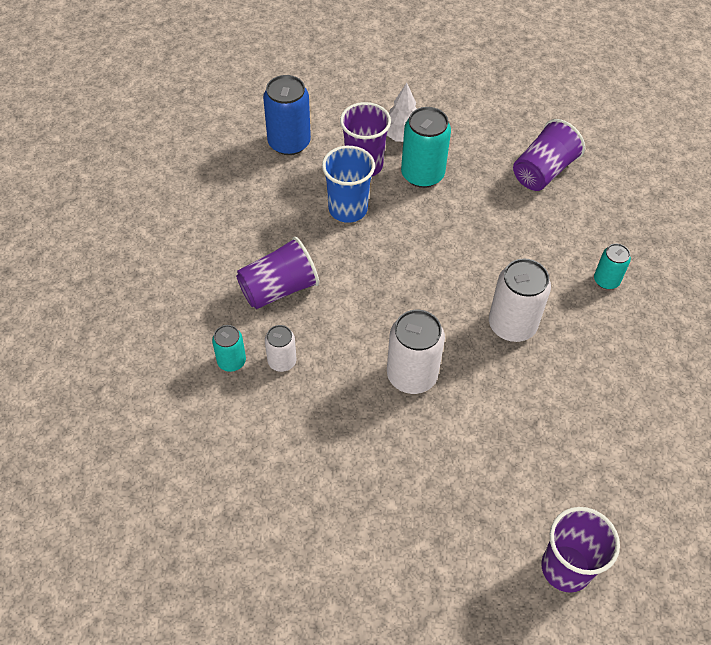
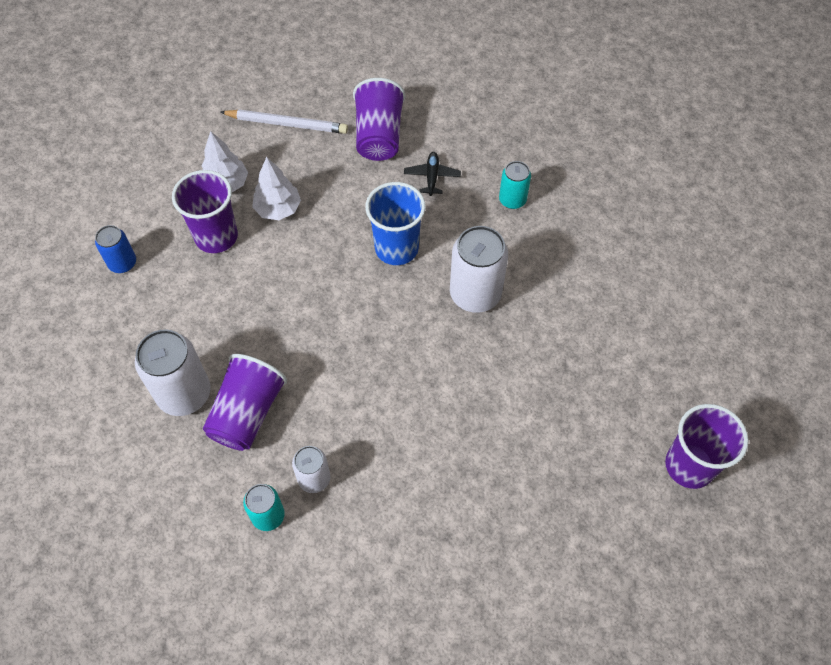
camera: 40 degrees left, 5 degrees up
blue can [263,75,311,155] -> blue can [95,225,136,273], size x0.57
blue cup [322,146,375,223] -> blue cup moved to [365,182,426,265]
white can [387,310,445,394] -> white can moved to [135,329,211,416]
turquoise can [401,107,451,188] -> white tree [252,157,301,220]
none -> white pencil [220,110,348,134]
none -> black plane [404,152,461,196]

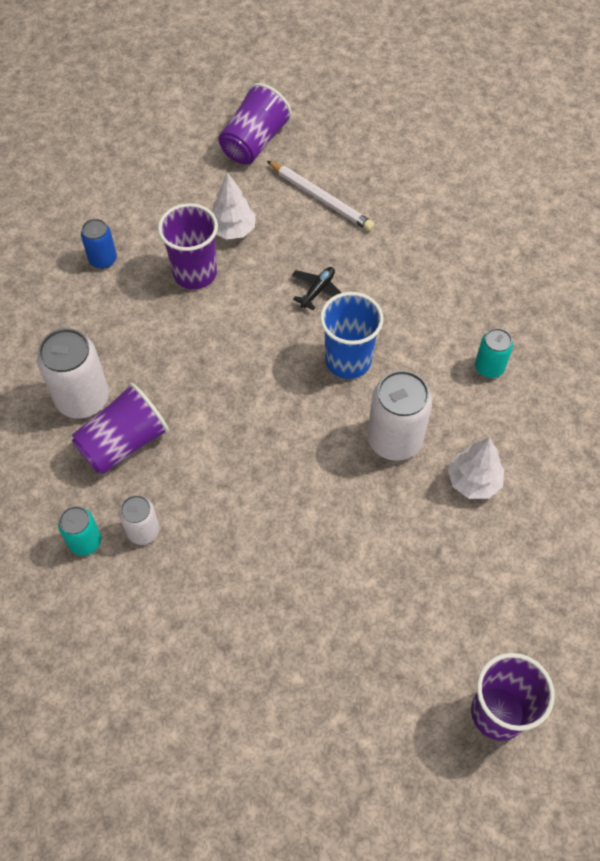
camera: 30 degrees right, 0 degrees up
white tree [252,157,301,220] -> white tree moved to [448,437,504,499]
purple cup [353,78,405,161] -> purple cup moved to [218,83,292,165]
black plane [404,152,461,196] -> black plane moved to [292,267,342,310]

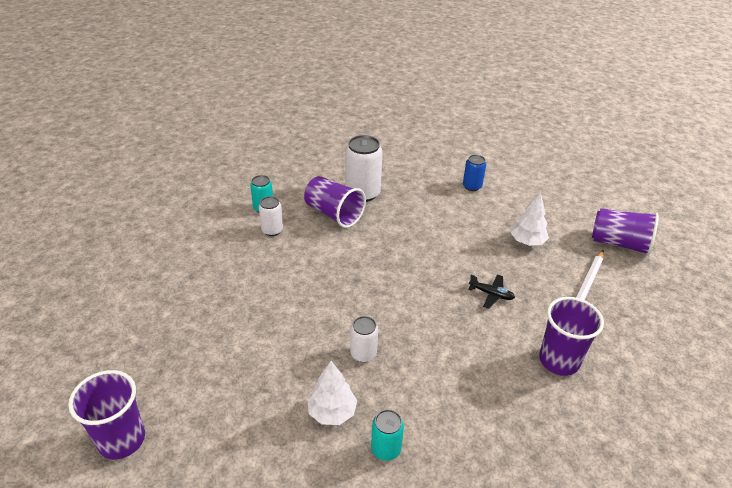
camera: 80 degrees right, 20 degrees down
purple cup [158,203,218,289] -> purple cup moved to [539,297,604,376]
blue cup [320,292,383,379] -> none
white can [367,370,432,461] -> white can [350,316,378,362], size x0.57
turquoise can [475,328,513,378] -> turquoise can moved to [371,409,404,461]

